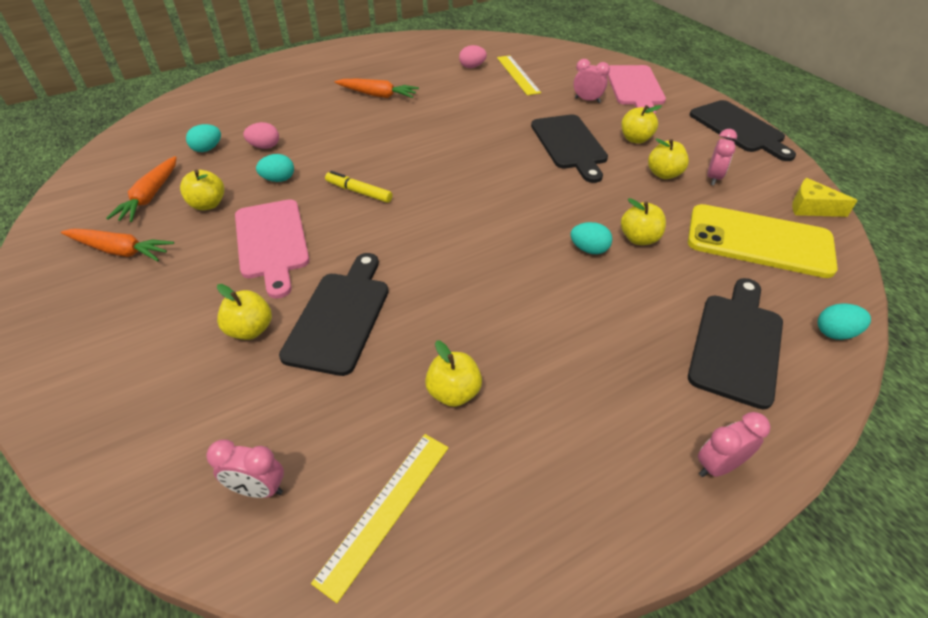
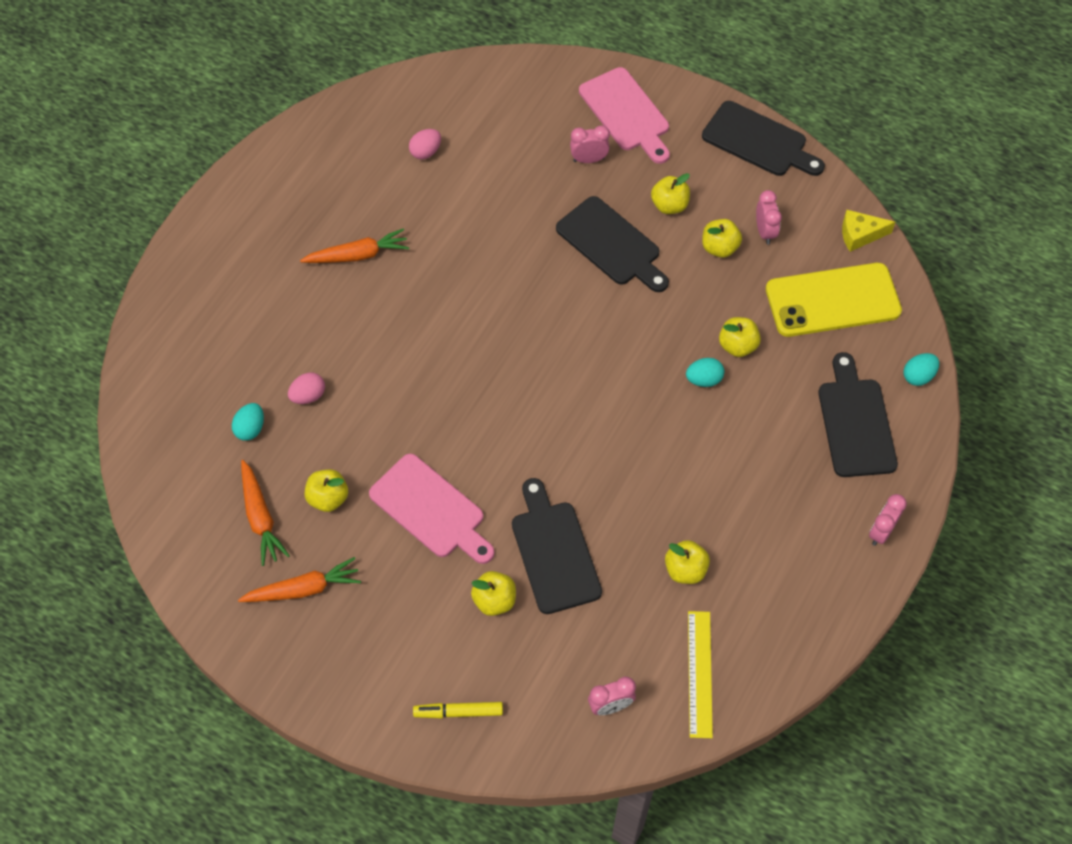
camera: 30 degrees left, 15 degrees up
turquoise egg [256,154,294,182] -> none
yellow marker [325,171,392,203] -> yellow marker moved to [413,702,503,718]
yellow ruler [497,55,541,95] -> none

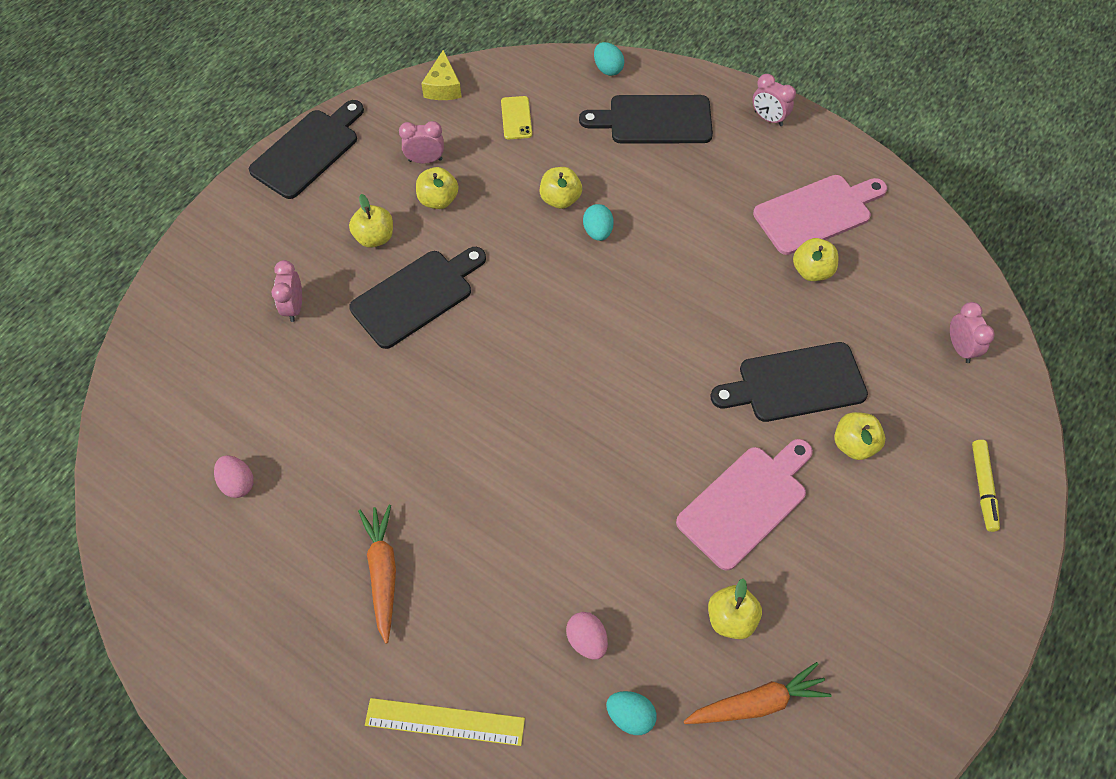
camera: 85 degrees left, 0 degrees up
orange carrot [238,557,361,602] -> none
pink cutting board [579,67,670,164] -> pink cutting board moved to [753,175,887,255]
yellow ruler [688,611,713,738] -> yellow ruler moved to [365,698,525,746]
yellow phone [766,263,902,337] -> yellow phone [501,96,532,139], size x0.43

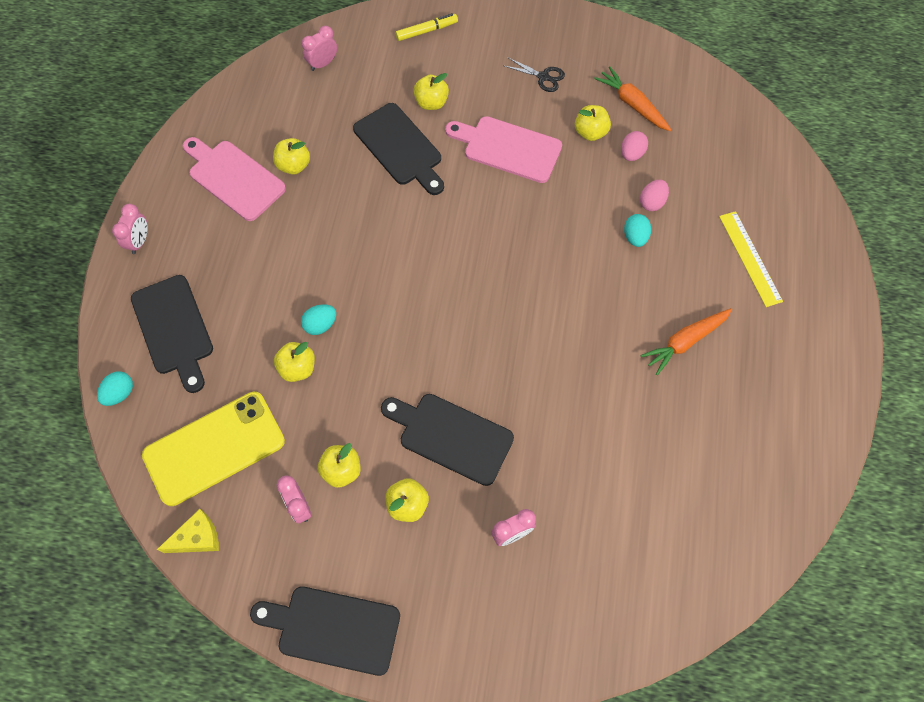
camera: 115 degrees left, 5 degrees up
pink egg [214,455,254,498] -> pink egg moved to [621,131,648,161]
yellow phone [501,96,532,139] -> yellow phone [142,392,285,506], size x2.35
turquoise egg [606,691,656,735] -> turquoise egg moved to [624,214,651,247]
none -> black scissors [504,57,565,92]

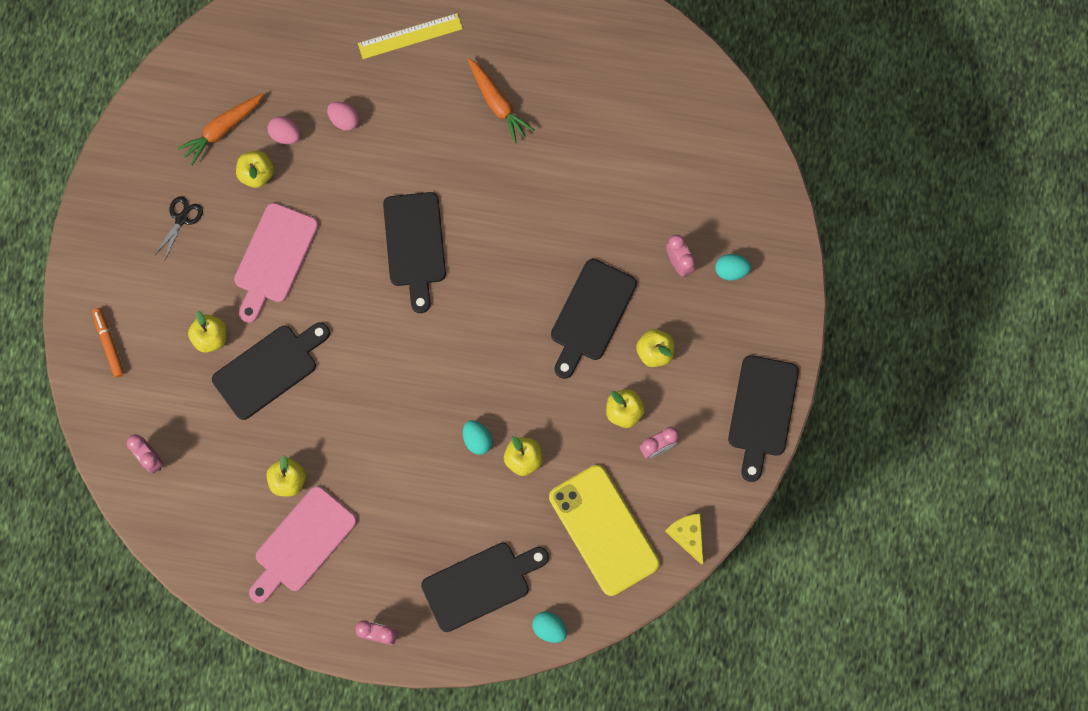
camera: 90 degrees left, 10 degrees up
yellow marker [396,13,458,41] -> orange marker [92,308,125,377]
turquoise egg [624,214,651,247] -> turquoise egg moved to [715,254,751,280]
none -> black cutting board [383,192,446,313]

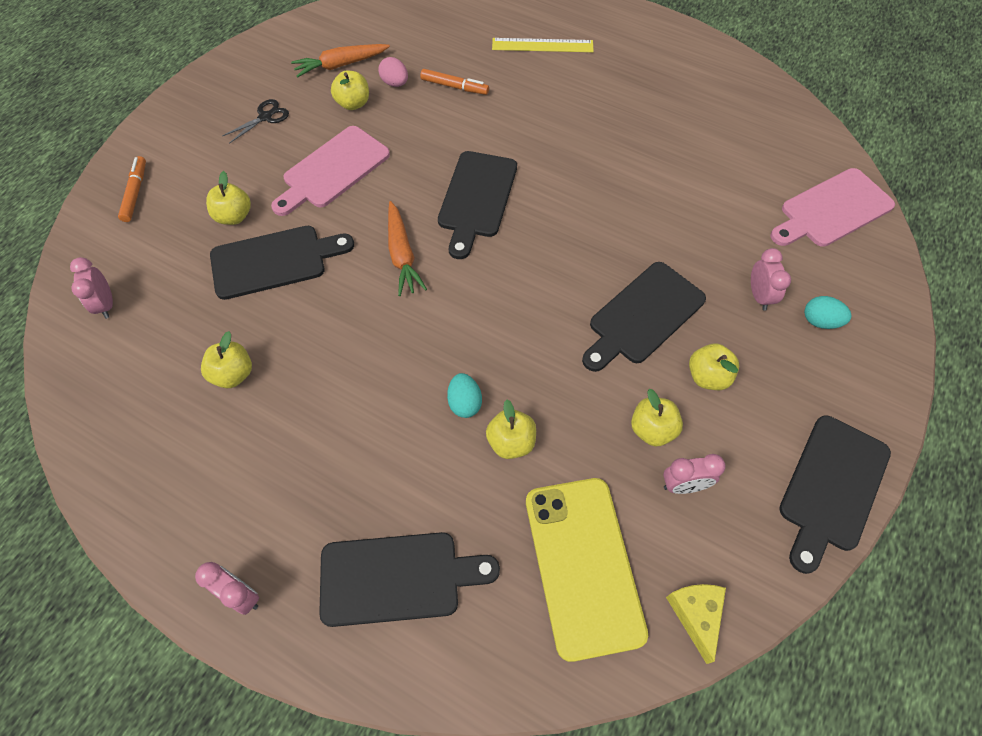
camera: 20 degrees right, 15 degrees down
pink cutting board [249,486,357,603] -> pink cutting board moved to [770,168,895,247]
pink egg [327,102,360,131] -> orange marker [420,69,489,95]
orange carrot [468,58,534,143] -> orange carrot moved to [388,201,427,296]
turquoise egg [532,612,567,643] -> none

